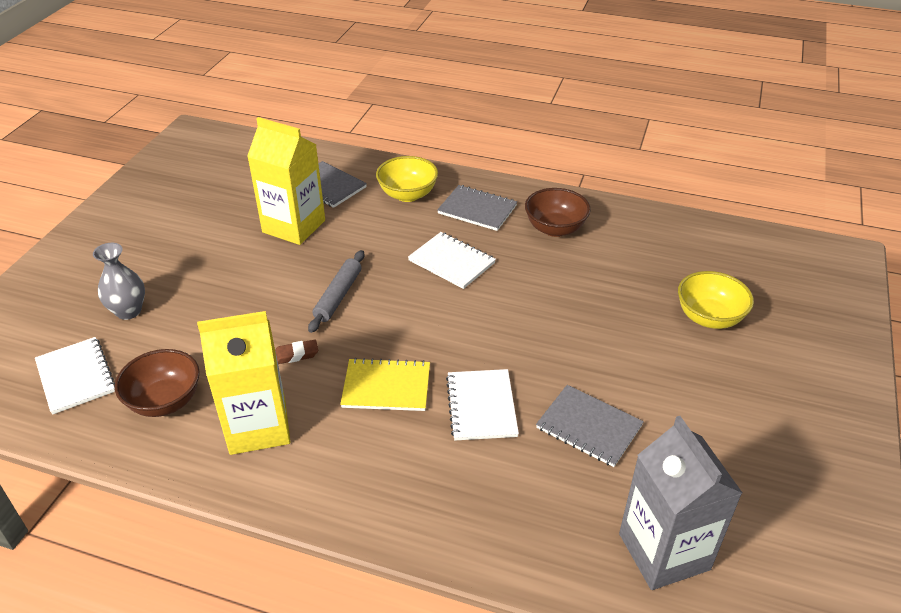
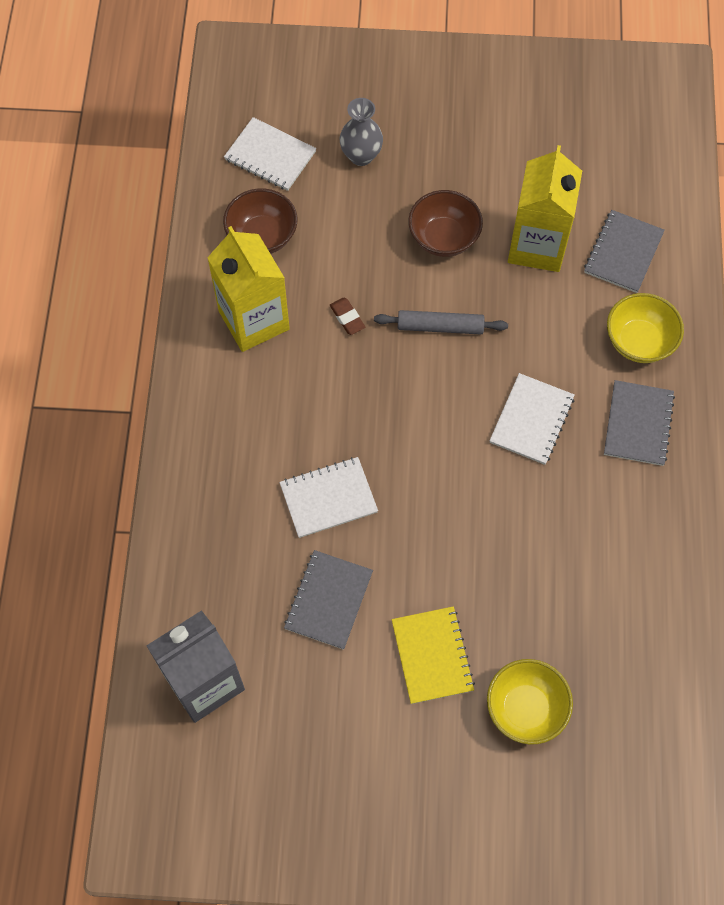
camera: 75 degrees right, 25 degrees up
white notebook [35,337,115,415] -> white notebook turned 75 degrees clockwise [224,117,316,191]
yellow notebook [340,358,430,411] -> yellow notebook moved to [392,606,475,704]
brown bowl [525,188,591,237] -> brown bowl moved to [408,190,483,257]

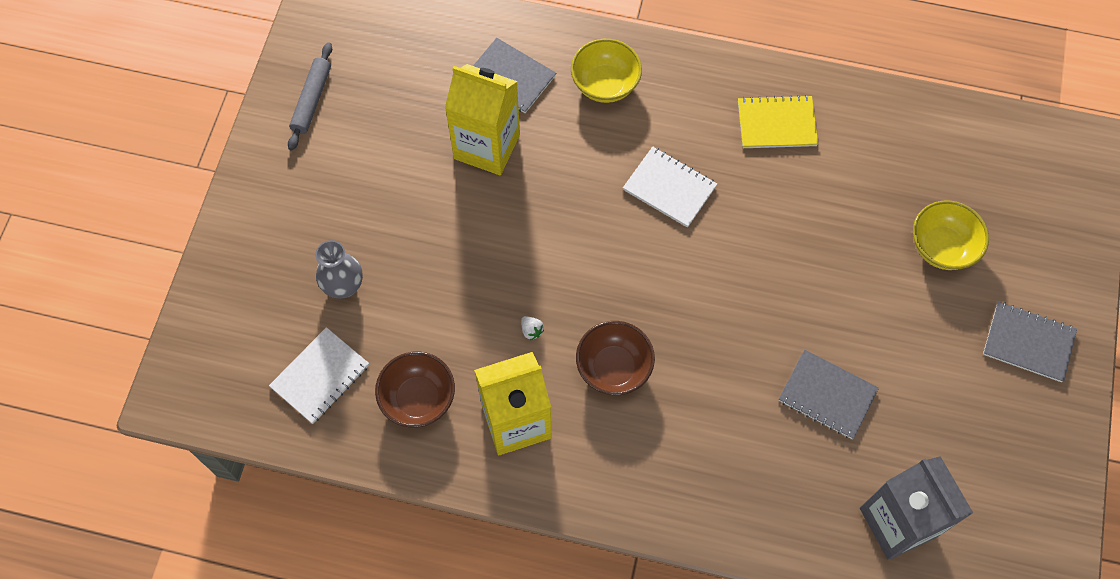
camera: 80 degrees left, 0 degrees up
white notebook [279,457,378,538] -> none
brown eraser [330,298,365,335] -> white strawberry [521,316,544,340]
grey rolling pin [374,310,508,334] -> grey rolling pin moved to [288,42,332,151]
yellow notebook [392,606,475,704] -> yellow notebook moved to [738,95,818,148]
brown bowl [408,190,483,257] -> brown bowl moved to [576,321,655,395]
grey notebook [604,380,675,466] -> grey notebook moved to [983,302,1077,382]

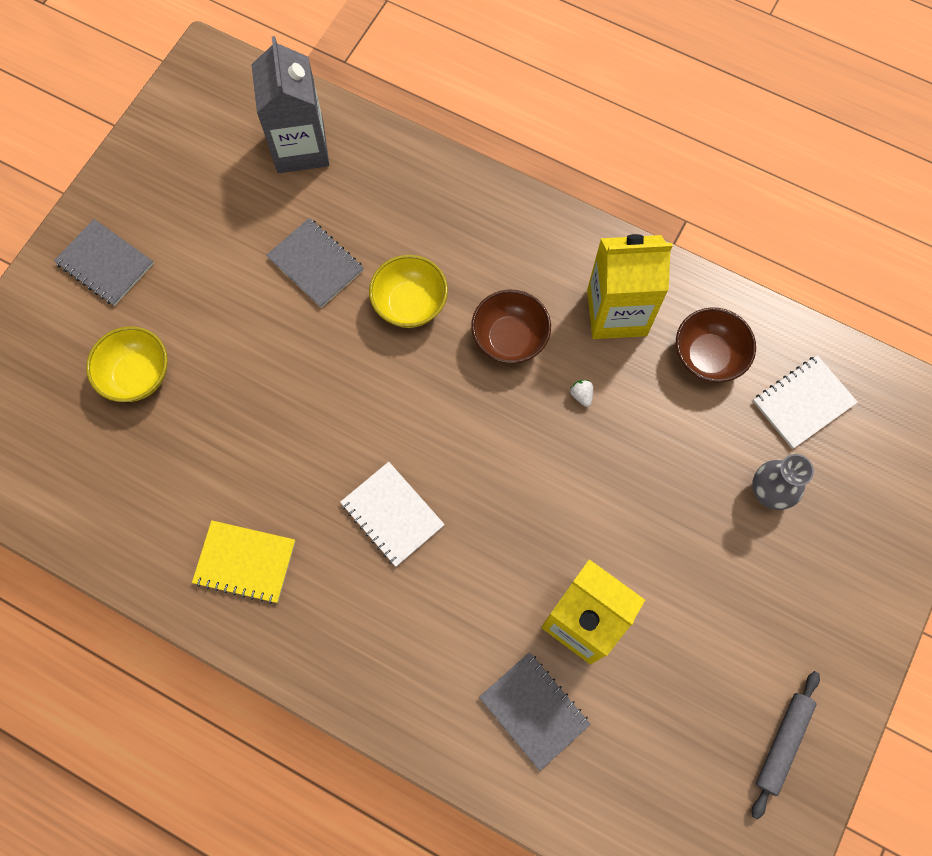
camera: 165 degrees left, 5 degrees up
yellow bowl [571,39,642,103] -> yellow bowl moved to [369,255,448,328]

